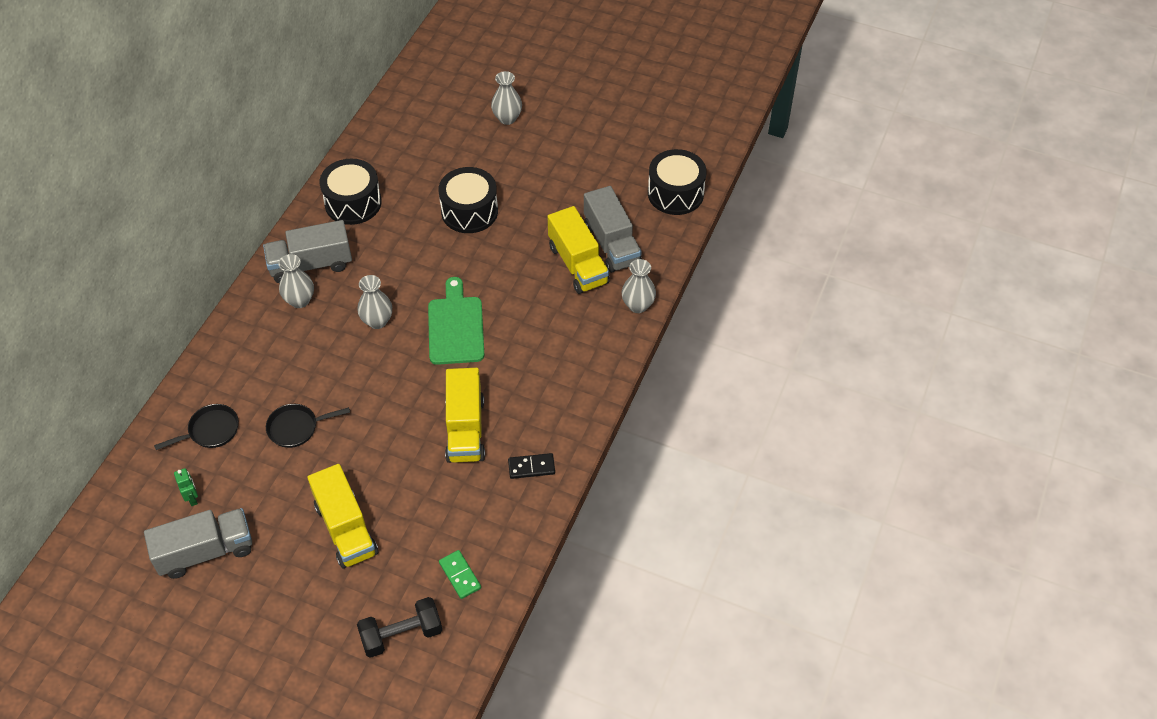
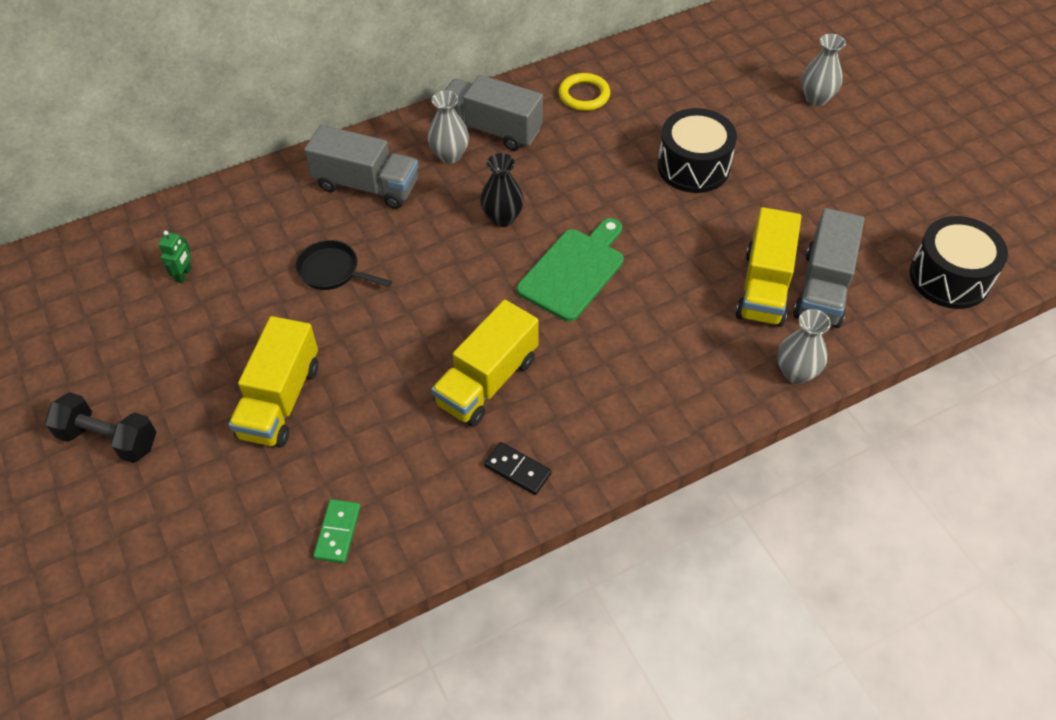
camera: 40 degrees right, 0 degrees up
grey truck [144,508,252,579] -> grey truck moved to [304,125,418,209]
black pan [154,404,239,450] -> none
black drum [320,159,382,225] -> yellow ring [559,73,610,111]
grey vase [357,275,392,329] -> black vase [480,153,524,227]
black dumbbell [357,597,442,658] -> black dumbbell moved to [45,392,156,463]

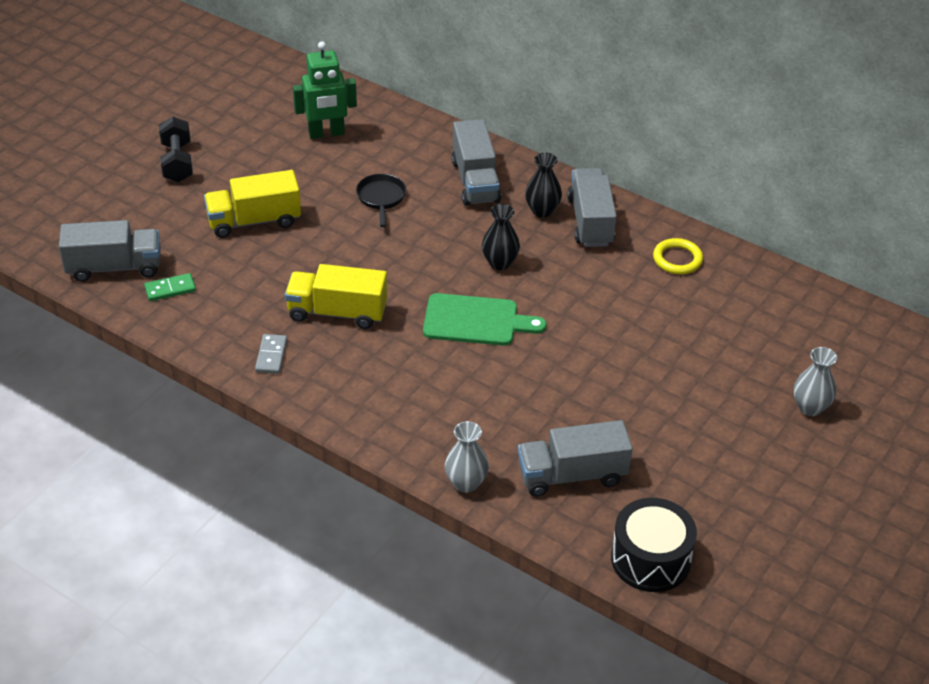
camera: 60 degrees right, 10 degrees down
green robot [159,231,191,283] -> green robot [293,41,357,139], size x2.14
grey vase [428,90,469,164] -> black vase [525,153,562,218]
black domino [484,442,552,495] -> grey domino [255,334,287,374]
black drum [657,108,737,193] -> none
yellow truck [736,207,801,327] -> none
none -> grey truck [59,220,161,282]

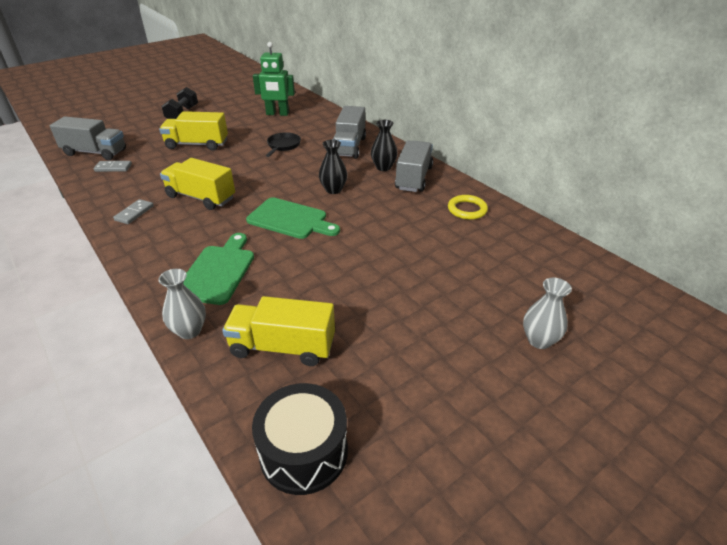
camera: 20 degrees right, 5 degrees down
green domino [144,273,196,301] -> grey domino [94,161,132,172]
grey truck [518,420,633,497] -> yellow truck [222,296,335,366]
none -> green cutting board [183,233,254,305]

